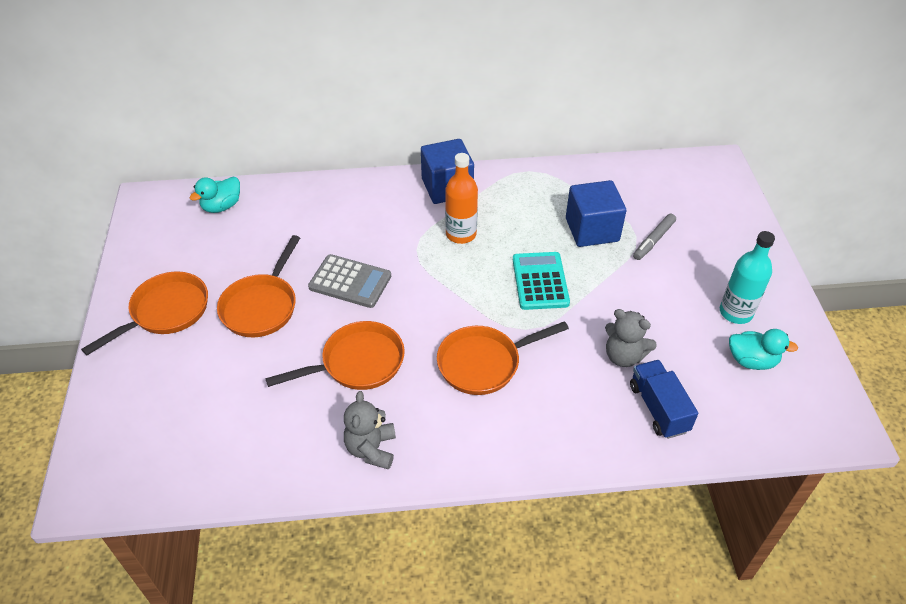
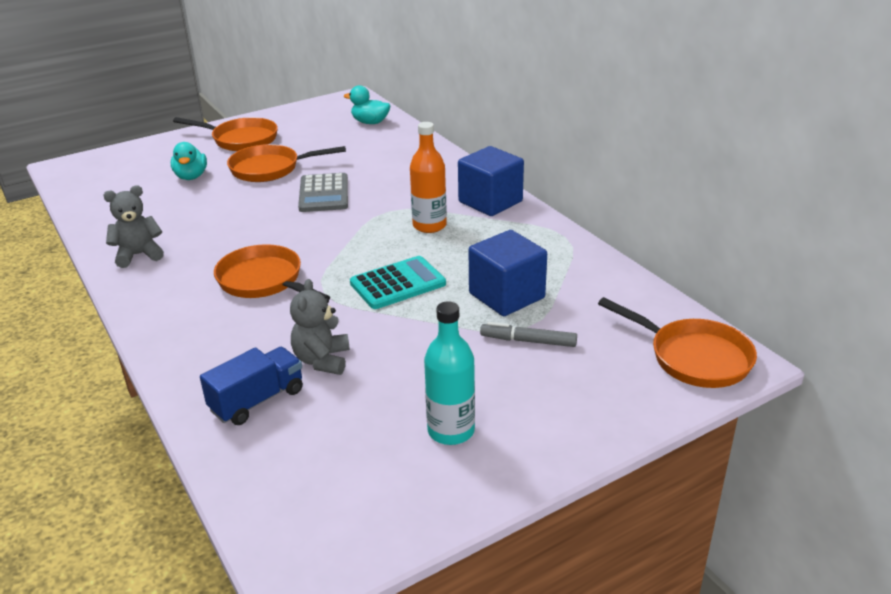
camera: 65 degrees right, 15 degrees down
orange pan [265,321,405,390] -> orange pan moved to [598,297,757,388]
turquoise duck [729,329,798,370] -> turquoise duck moved to [171,142,207,180]

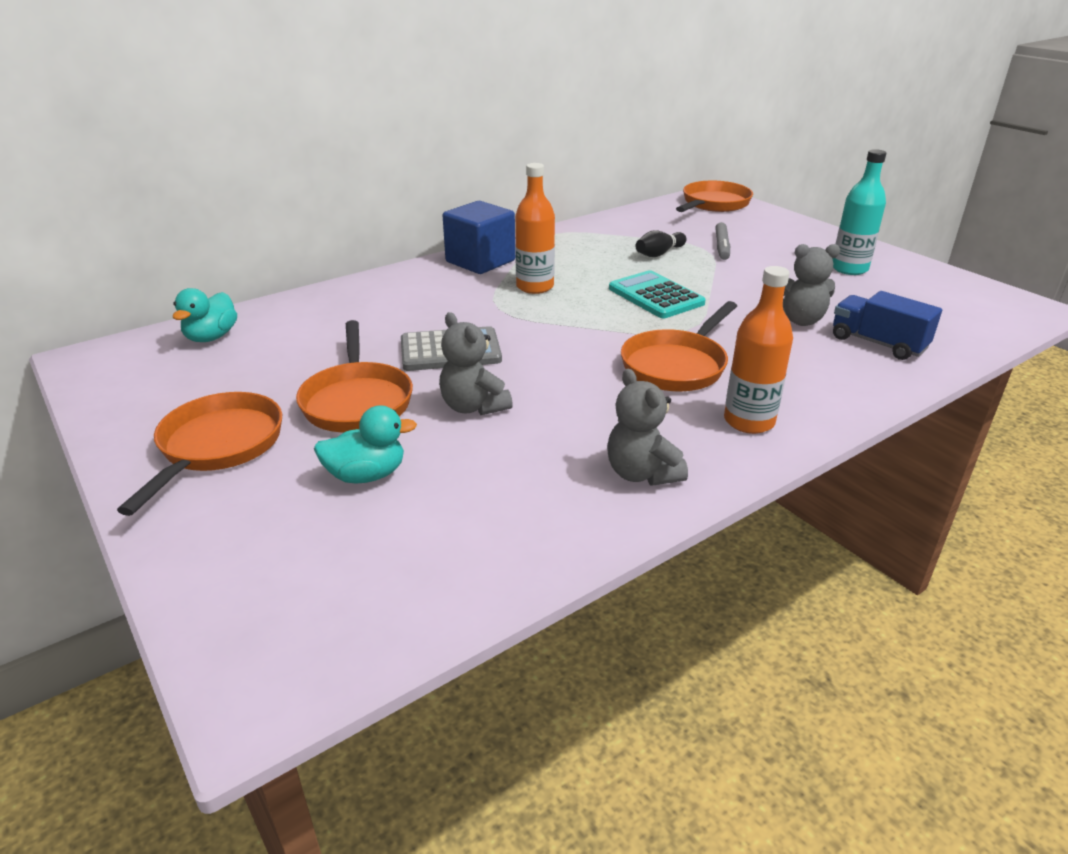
camera: 95 degrees left, 0 degrees up
blue cube [469,230,547,316] -> black bowling pin [635,230,687,257]
none -> grey teddy bear [439,312,513,415]
none -> orange bottle [724,266,793,434]

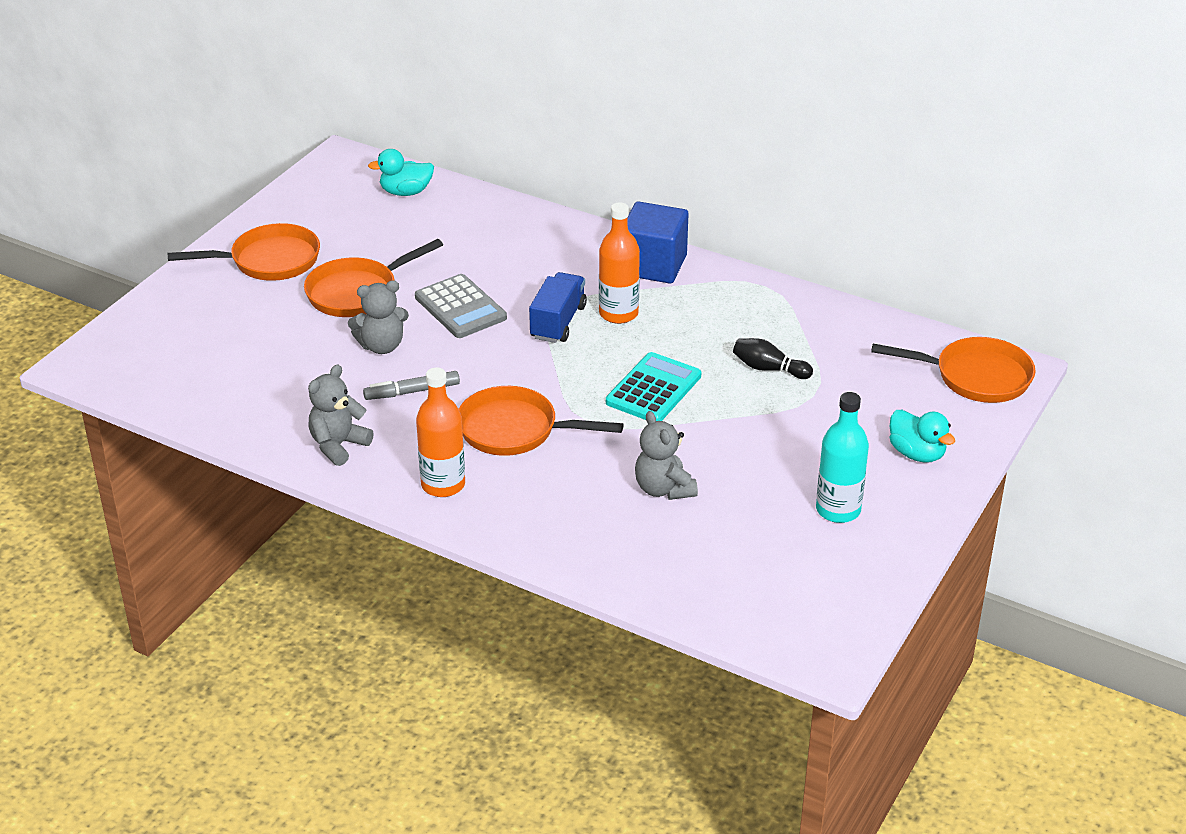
camera: 65 degrees right, 5 degrees up
turquoise duck [314,405,417,483] -> turquoise duck moved to [889,410,955,463]
grey teddy bear [439,312,513,415] -> grey teddy bear turned 135 degrees counterclockwise [348,280,409,354]
grey marker [715,222,730,260] -> grey marker moved to [363,371,460,400]
blue truck [833,291,942,360] -> blue truck moved to [529,272,587,343]

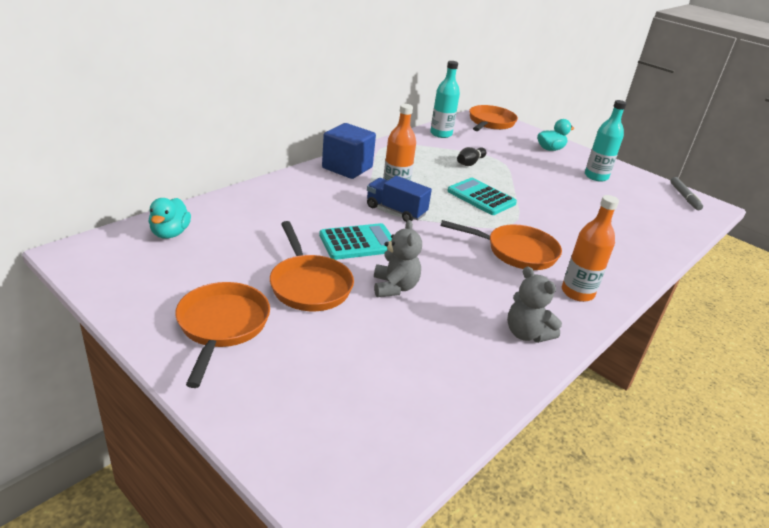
camera: 80 degrees left, 5 degrees down
grey marker [363,371,460,400] -> grey marker moved to [670,177,703,210]
grey calculator [415,274,507,338] -> turquoise calculator [319,223,392,260]
orange pan [459,386,623,456] -> orange pan turned 105 degrees counterclockwise [440,220,562,270]
grey teddy bear [635,411,698,500] -> none
none -> turquoise bottle [430,61,460,138]

